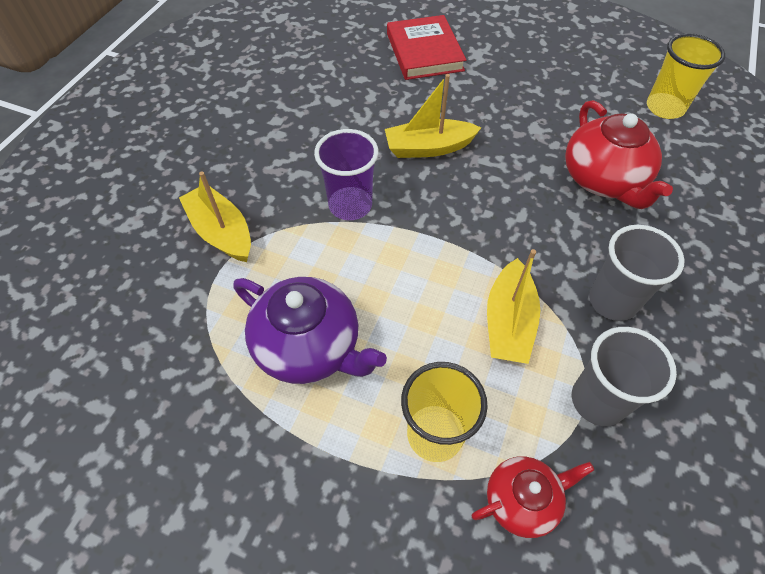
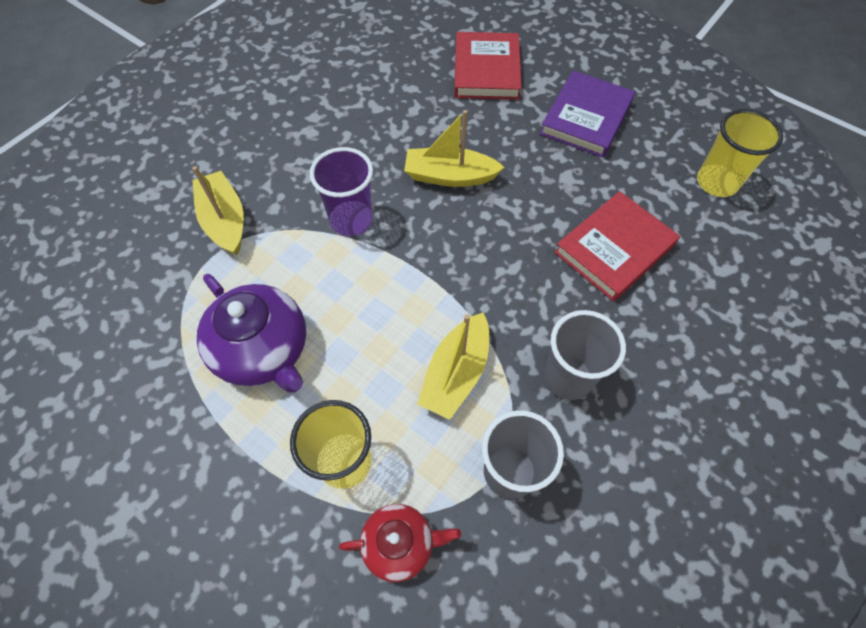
camera: 15 degrees right, 5 degrees up
red teapot [565,100,673,209] -> red book [554,191,680,301]
none -> purple book [540,70,635,158]

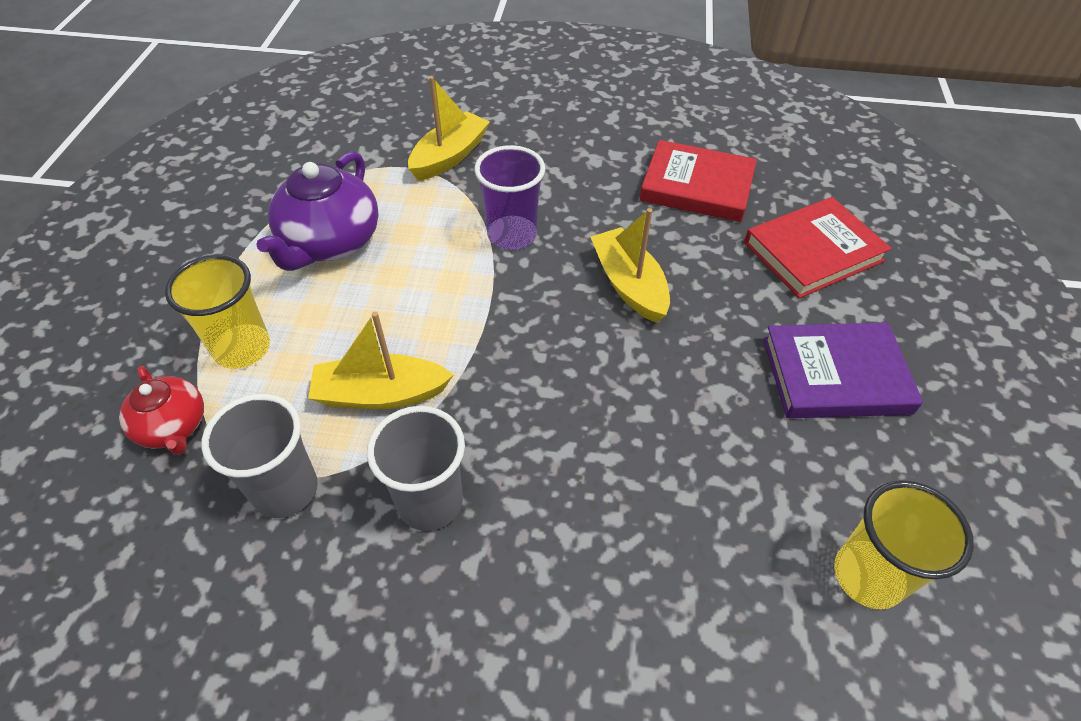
camera: 60 degrees right, 10 degrees down
red book [554,191,680,301] -> red book moved to [640,140,757,222]

